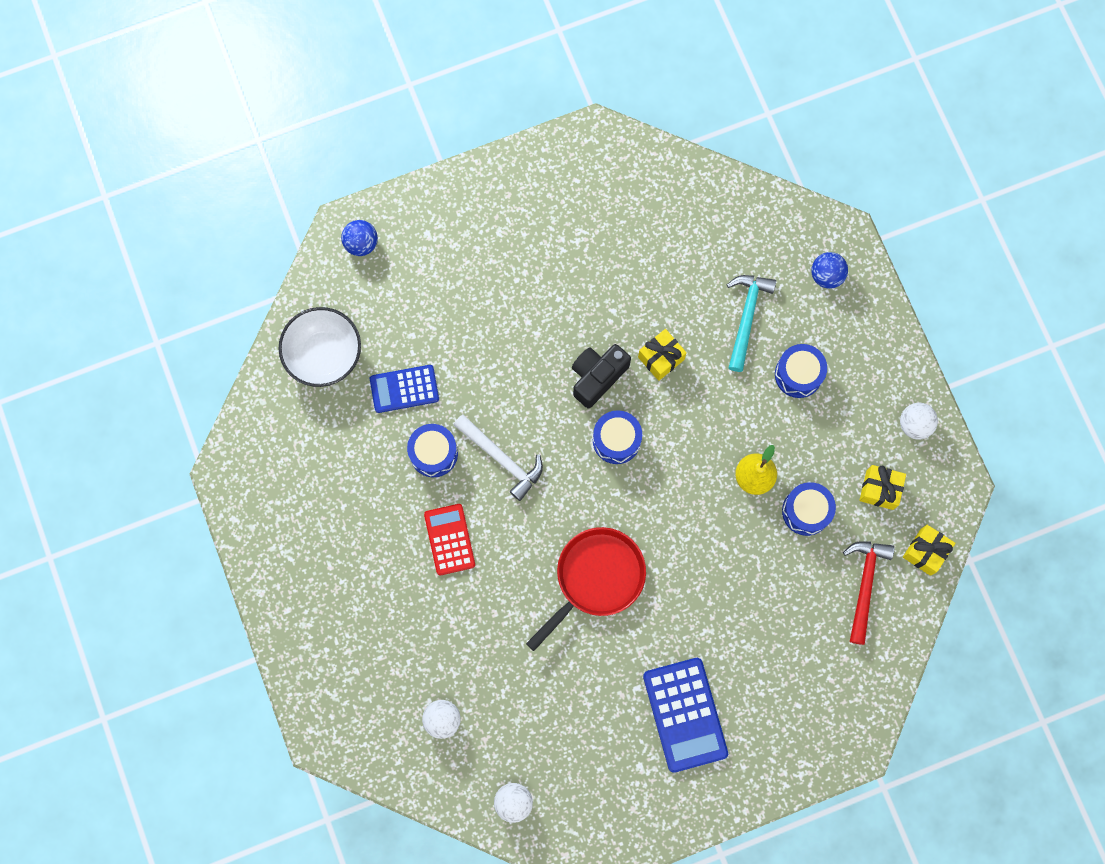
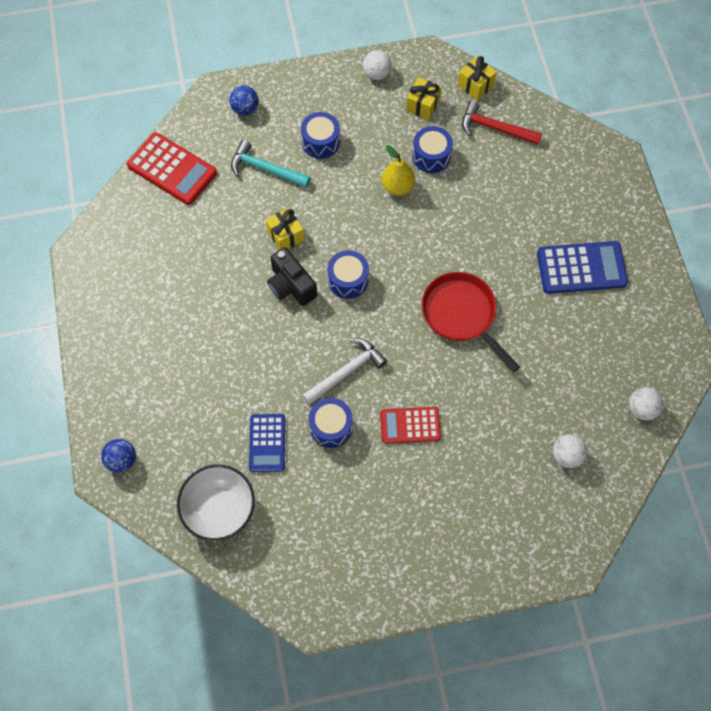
camera: 80 degrees left, 10 degrees down
none -> red calculator [127,133,217,205]

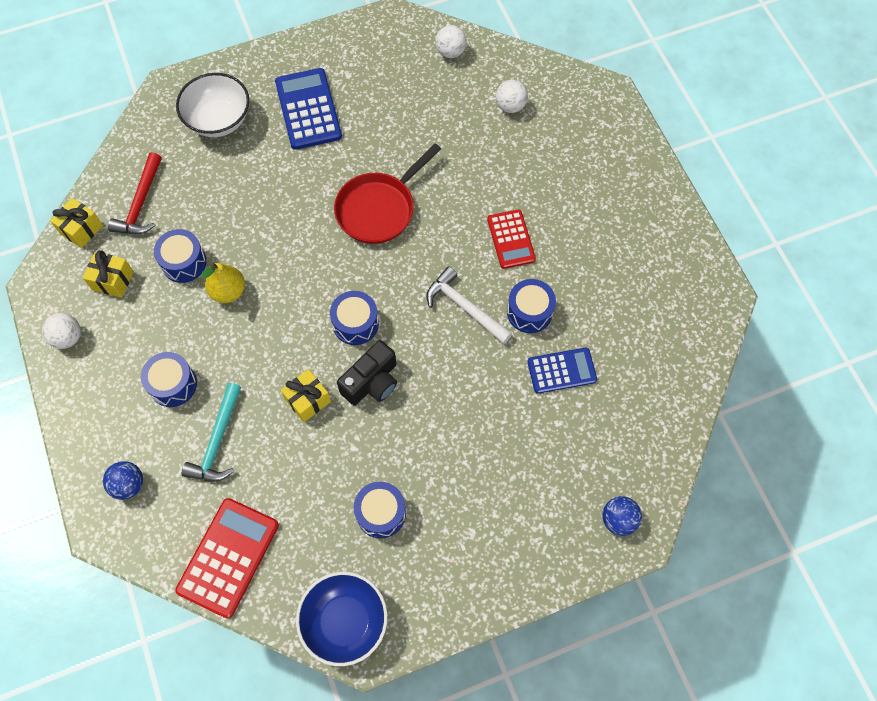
camera: 100 degrees left, 0 degrees up
white bowl [177,465,255,541] -> white bowl moved to [176,73,249,137]
none -> blue bowl [296,572,388,666]
none -> blue drum [354,482,406,539]

